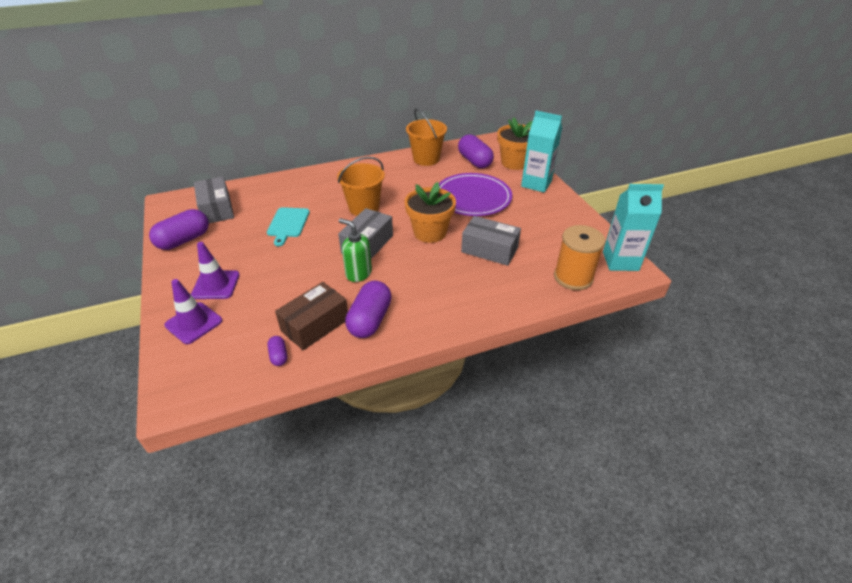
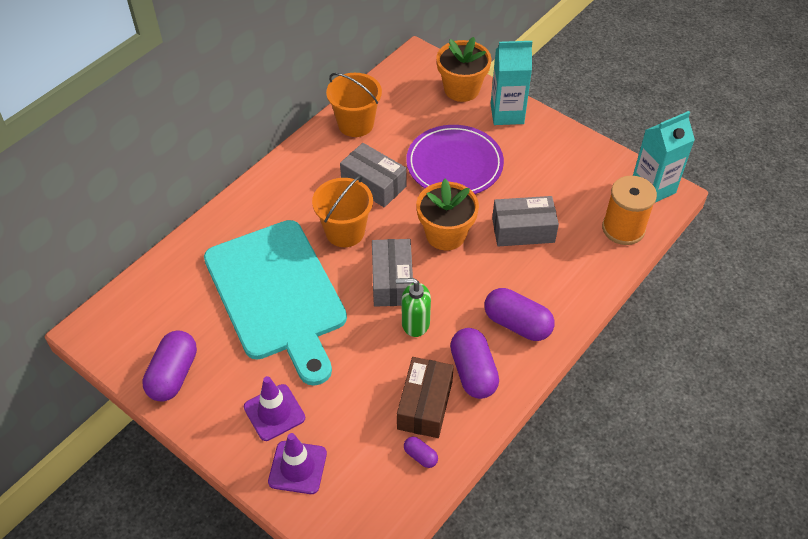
camera: 30 degrees left, 10 degrees up
grey box [194,177,234,223] -> grey box moved to [340,143,407,207]
turquoise cutting board [267,207,310,246] -> turquoise cutting board [204,220,347,386], size x2.42
purple capsule [458,134,494,168] -> purple capsule moved to [484,288,555,341]

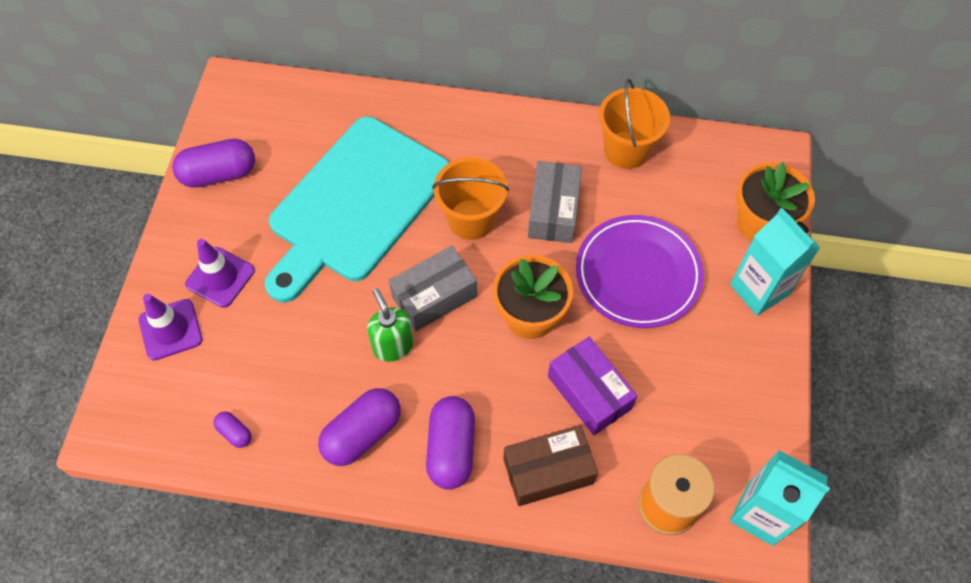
camera: 60 degrees right, 10 degrees up
brown box [397,357,454,438] -> brown box moved to [503,425,598,506]
purple capsule [404,437,438,468] -> purple capsule turned 60 degrees counterclockwise [213,412,252,448]
grey box [492,196,559,246] -> purple box [548,337,637,435]

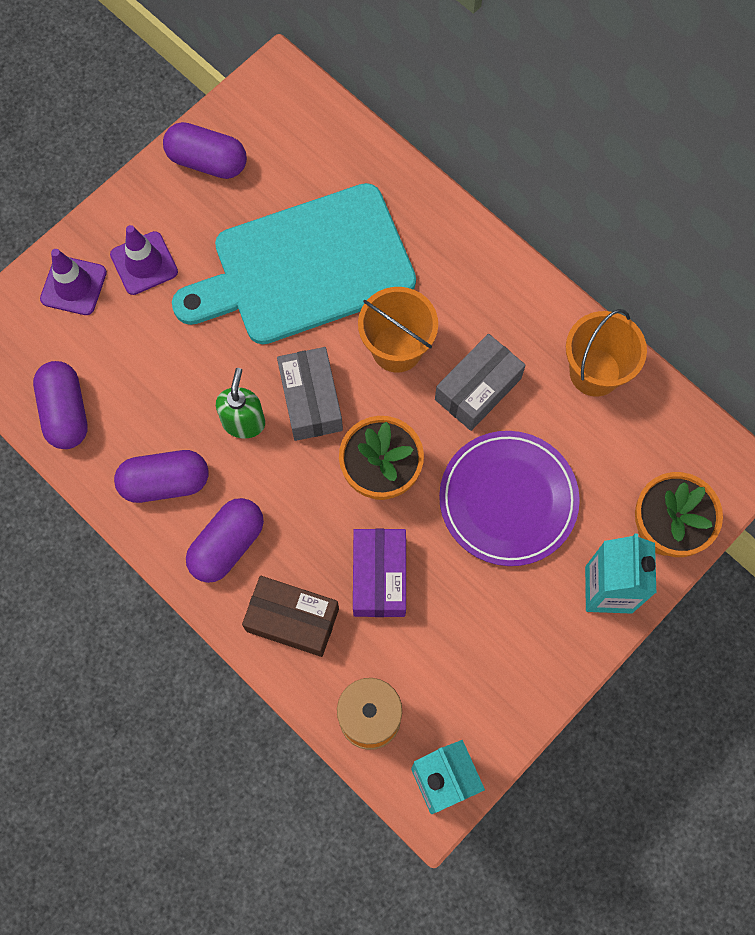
camera: 35 degrees right, 10 degrees up
purple capsule [213,412,252,448] -> purple capsule [33,361,88,449], size x2.07
grey box [389,246,477,332] -> grey box turned 75 degrees clockwise [277,347,343,441]

